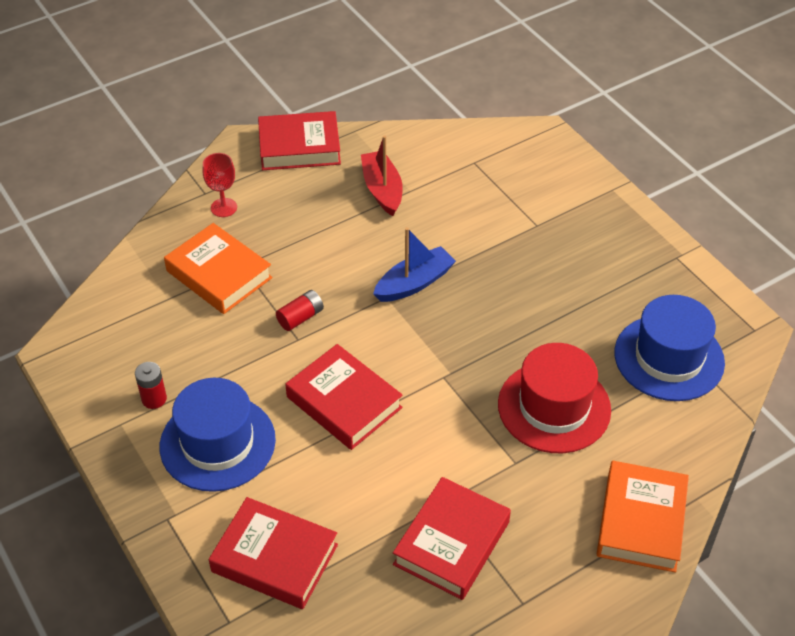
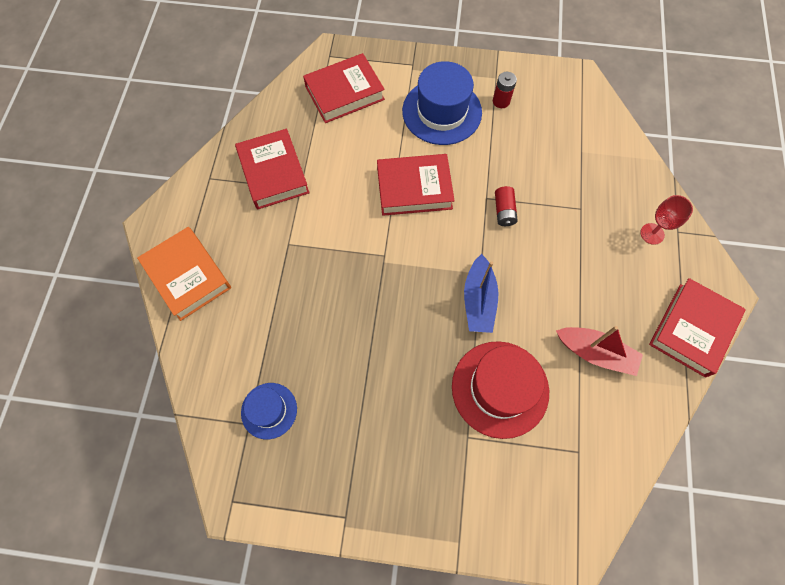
camera: 130 degrees right, 20 degrees up
orange book [164,223,272,314] -> none
red hat [498,343,611,453] -> red hat moved to [452,341,549,439]
blue hat [614,295,725,401] -> blue hat [241,383,297,439], size x0.57

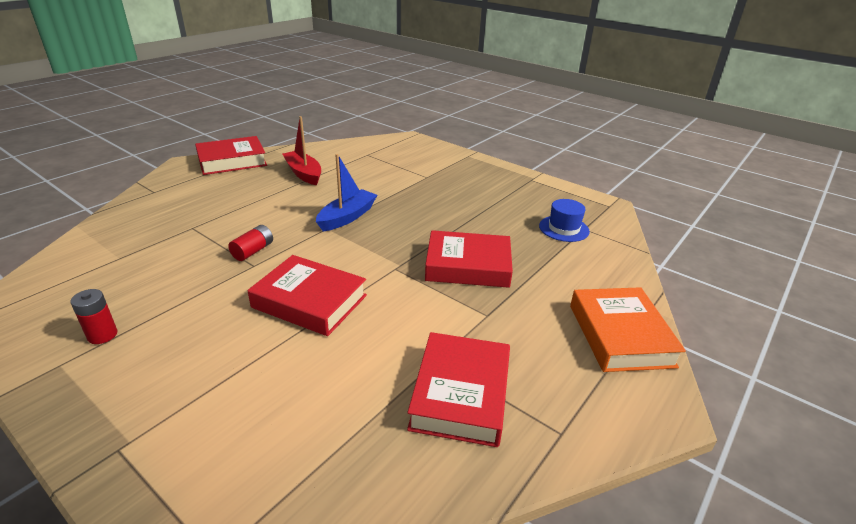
camera: 150 degrees left, 35 degrees down
red book [303,53,385,123] -> red book moved to [425,230,513,288]
blue hat [402,61,482,145] -> none
red hat [452,341,549,439] -> none
red goblet [641,195,693,245] -> none

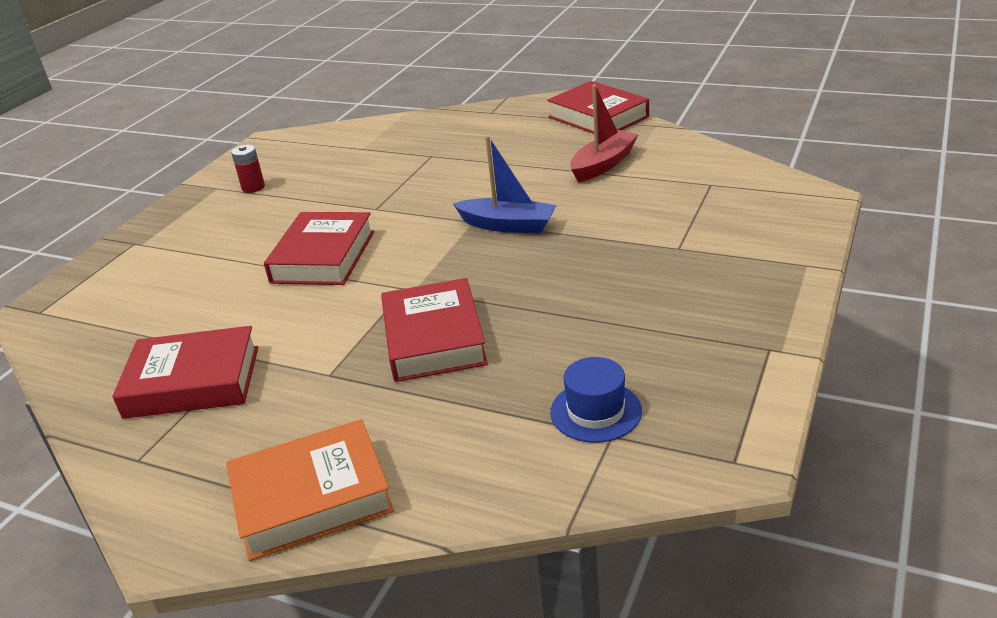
camera: 80 degrees right, 0 degrees up
red battery [228,225,273,261] -> none

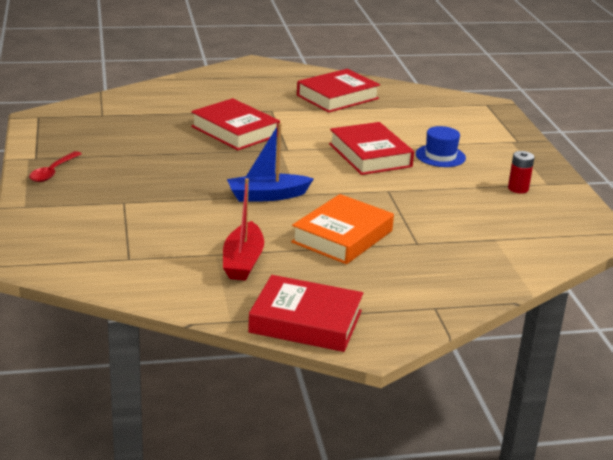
camera: 140 degrees right, 5 degrees down
orange book [226,419,394,561] -> orange book moved to [291,194,394,264]
blue hat [550,357,642,443] -> blue hat moved to [416,126,466,167]
none -> red spoon [29,151,81,182]

